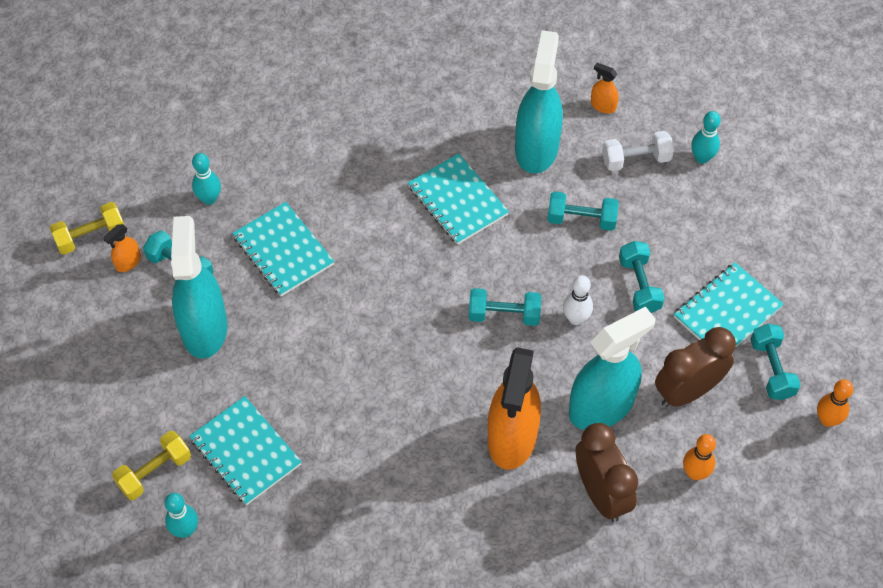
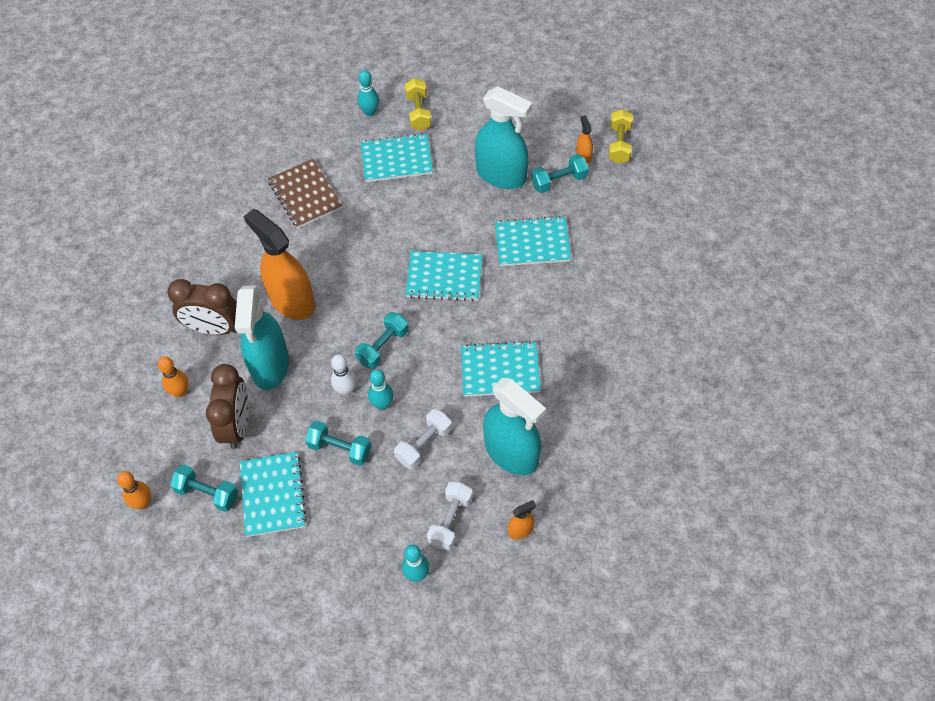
camera: 125 degrees right, 0 degrees up
turquoise bowling pin [192,153,221,205] -> turquoise bowling pin moved to [368,369,394,410]
turquoise dumbbell [548,191,619,231] -> white dumbbell [394,409,452,470]
none -> brown notebook [268,159,343,228]
none -> turquoise notebook [405,251,482,302]

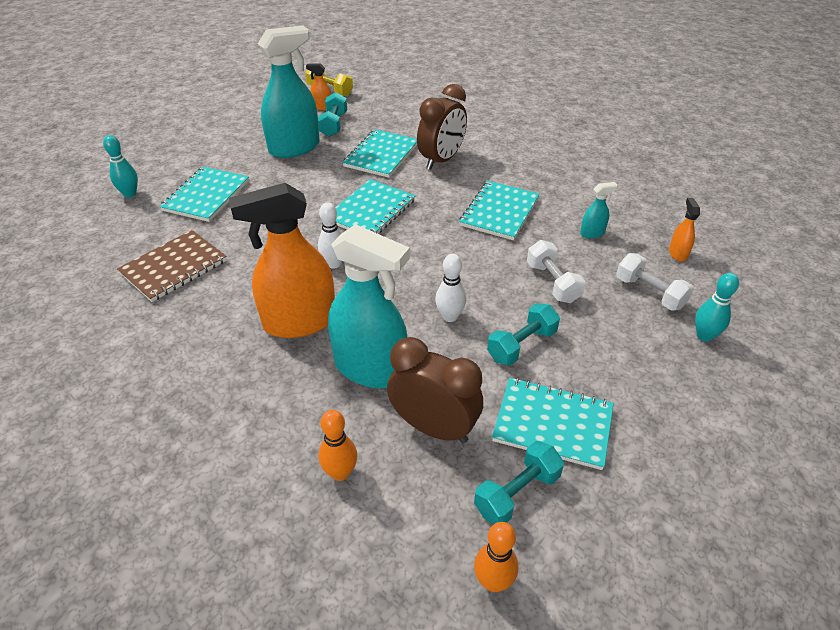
camera: 65 degrees left, 15 degrees down
brown clock [167,279,237,335] -> brown clock moved to [417,84,467,170]
brown notebook [268,159,343,228] -> brown notebook turned 45 degrees counterclockwise [117,230,227,302]
turquoise dumbbell [355,312,409,369] -> none
turquoise bowling pin [368,369,394,410] -> none
yellow dumbbell [405,78,432,131] -> none
turquoise spray bottle [483,378,546,475] -> turquoise spray bottle [580,182,618,238], size x0.42
none -> white bowling pin [318,202,342,269]

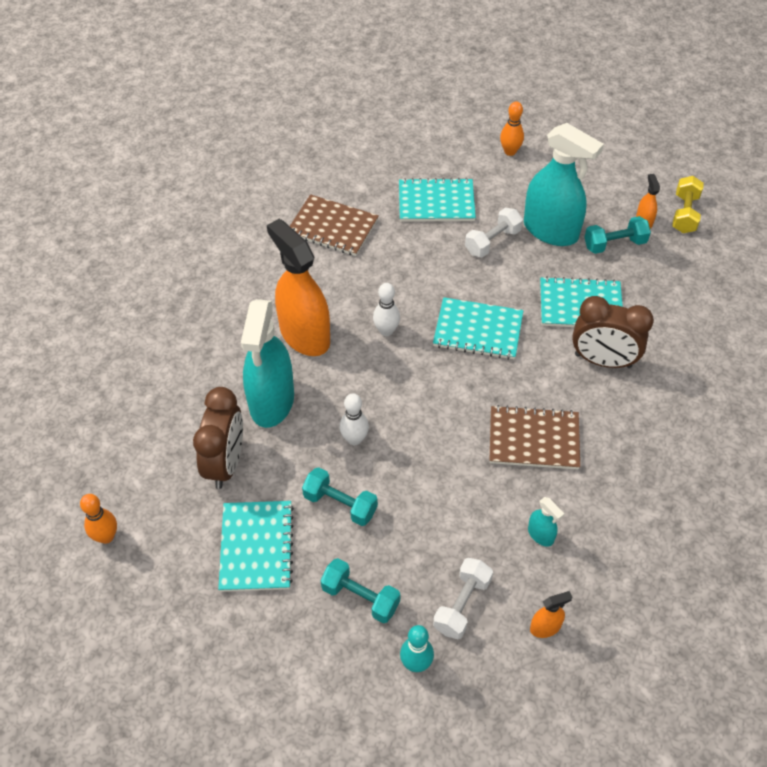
camera: 70 degrees right, 10 degrees up
turquoise bowling pin [103,135,138,198] -> none
orange bowling pin [318,410,357,481] -> orange bowling pin moved to [500,101,524,156]
turquoise notebook [459,181,539,240] -> brown notebook [490,405,580,469]
turquoise dumbbell [474,441,564,524] -> turquoise dumbbell moved to [320,558,400,623]
white dumbbell [527,240,585,303] -> white dumbbell moved to [465,208,523,257]

